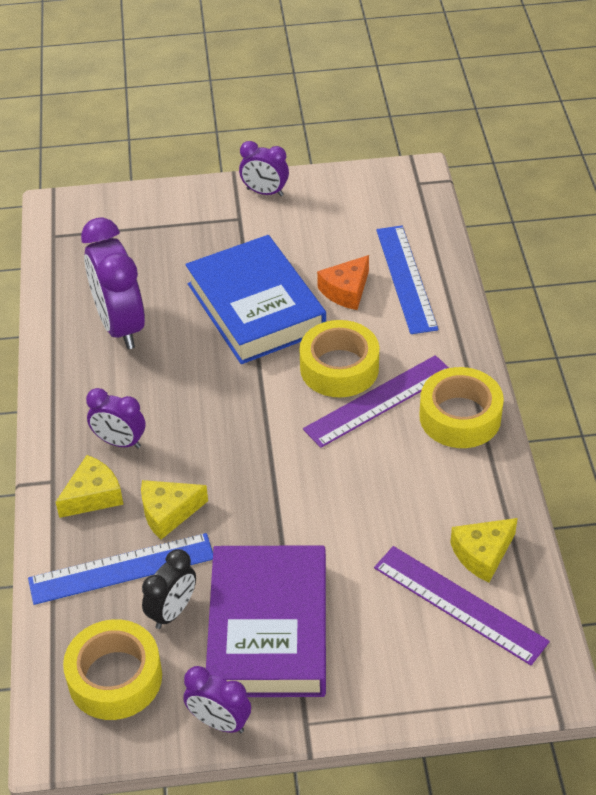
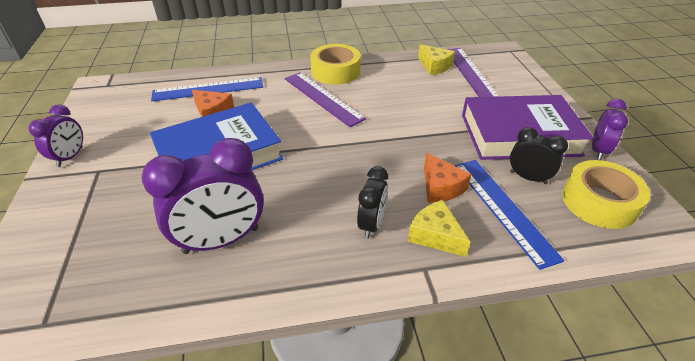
camera: 95 degrees left, 5 degrees down
purple clock [86,388,145,448] -> black clock [357,166,388,239]
yellow cheese [141,480,208,539] -> orange cheese [424,153,472,203]
yellow tape [299,320,379,397] -> none
purple ruler [374,546,550,665] -> purple ruler turned 45 degrees counterclockwise [447,48,499,97]

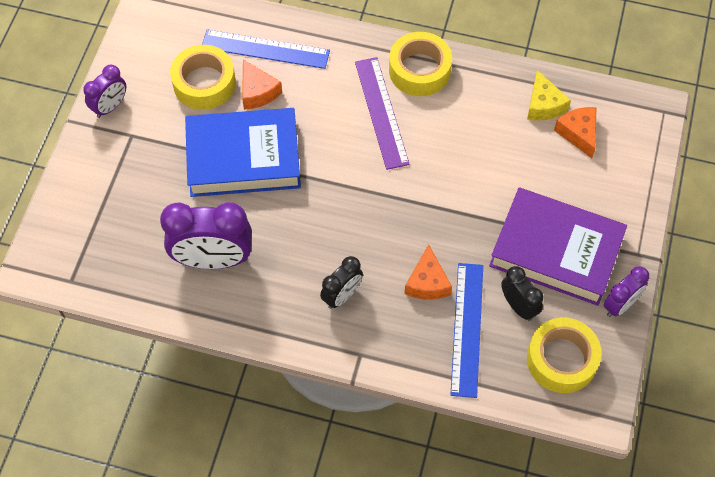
camera: 25 degrees right, 20 degrees up
yellow cheese [408,200,470,257] -> none
purple ruler [447,48,499,97] -> orange cheese [554,107,596,158]
none -> yellow tape [170,45,236,110]

